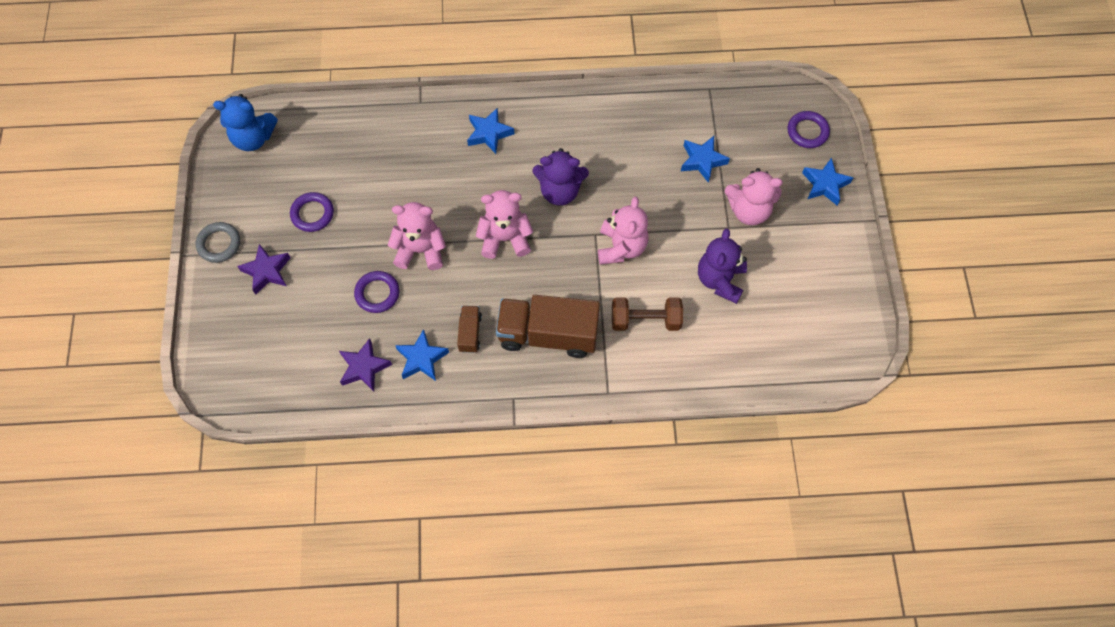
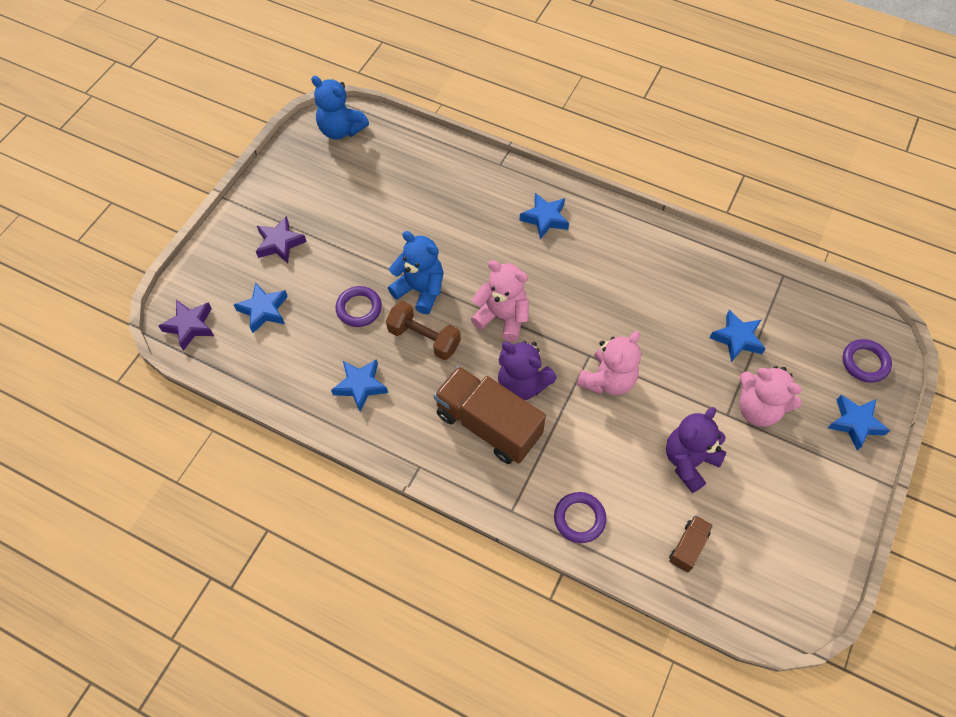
camera: 30 degrees right, 5 degrees down
grey ring [196,222,240,263] -> none
purple ring [290,192,334,232] -> purple ring moved to [554,492,607,543]
purple star [339,338,392,391] -> purple star moved to [158,300,214,351]
pink teddy bear [388,202,446,270] -> blue teddy bear [388,231,443,314]
brown truck [457,306,482,353] -> brown truck moved to [669,515,713,572]
purple teddy bear [533,148,589,206] -> purple teddy bear moved to [498,341,557,400]
brown dumbbell [612,297,683,331] -> brown dumbbell moved to [386,301,461,360]
none -> blue star [234,282,288,333]

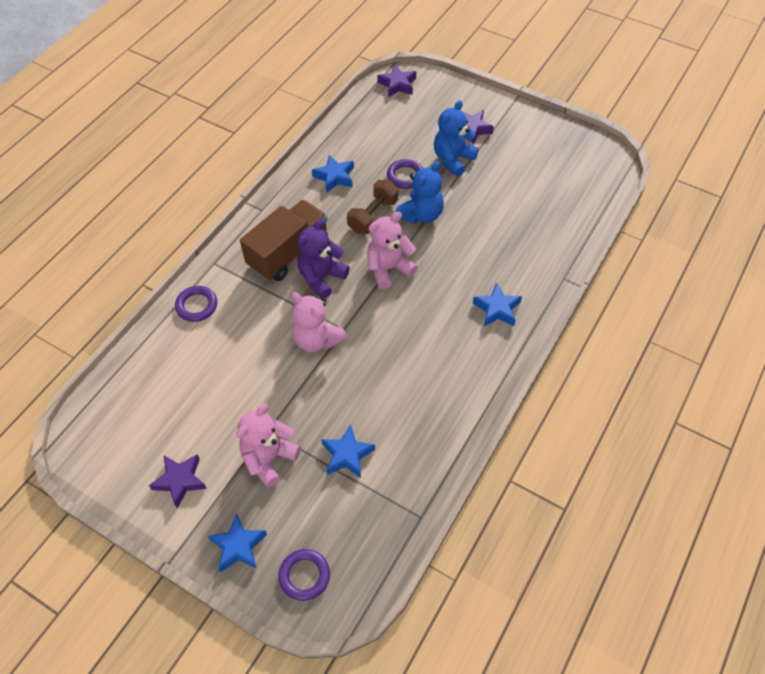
camera: 95 degrees right, 5 degrees down
blue star [234,282,288,333] -> none
blue teddy bear [311,76,369,140] -> blue teddy bear moved to [434,100,479,177]
pink teddy bear [471,260,529,342] -> pink teddy bear turned 150 degrees counterclockwise [367,212,418,289]
purple teddy bear [666,407,726,493] -> none
brown truck [669,515,713,572] -> none
none -> purple star [149,454,207,508]

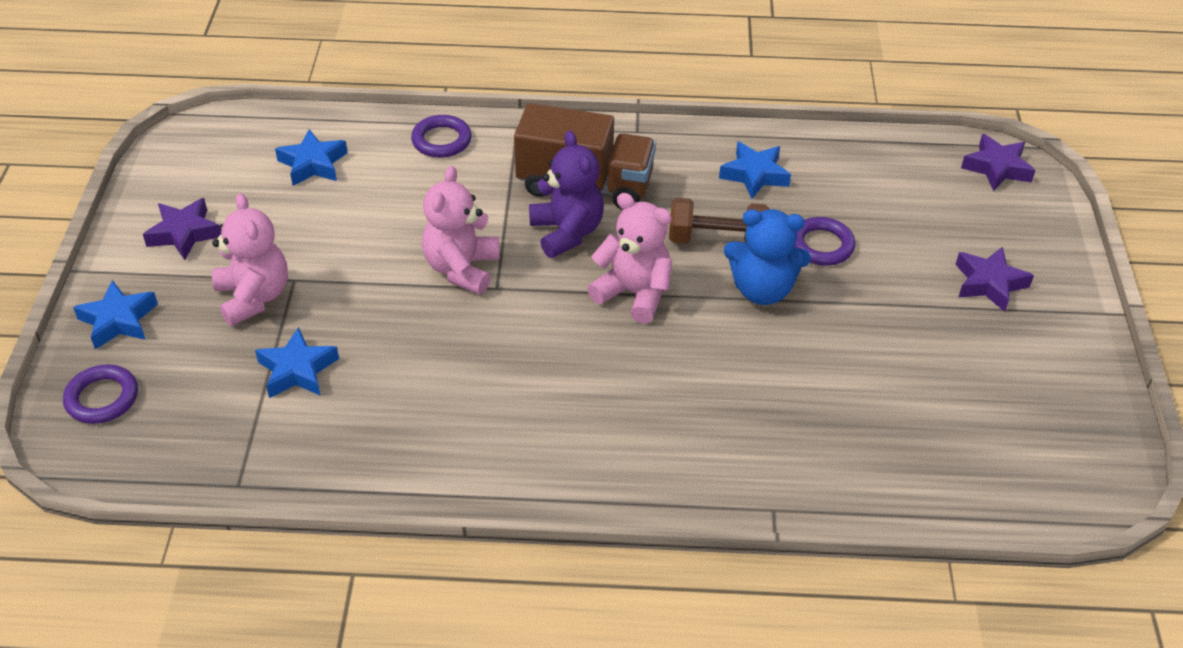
camera: 60 degrees right, 10 degrees down
pink teddy bear [237,403,301,488] -> pink teddy bear turned 60 degrees clockwise [212,193,288,326]
purple teddy bear [297,219,350,299] -> purple teddy bear turned 60 degrees clockwise [529,130,604,258]
blue teddy bear [434,100,479,177] -> none
blue star [473,283,522,326] -> blue star moved to [275,129,348,186]

